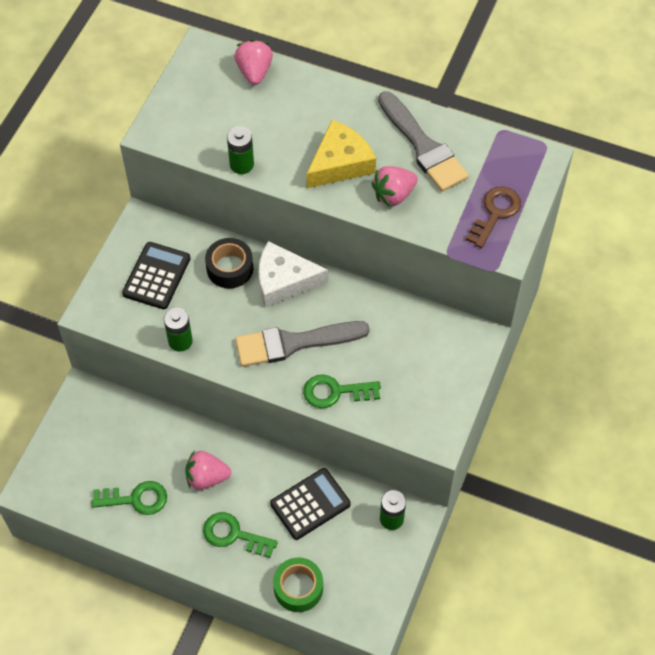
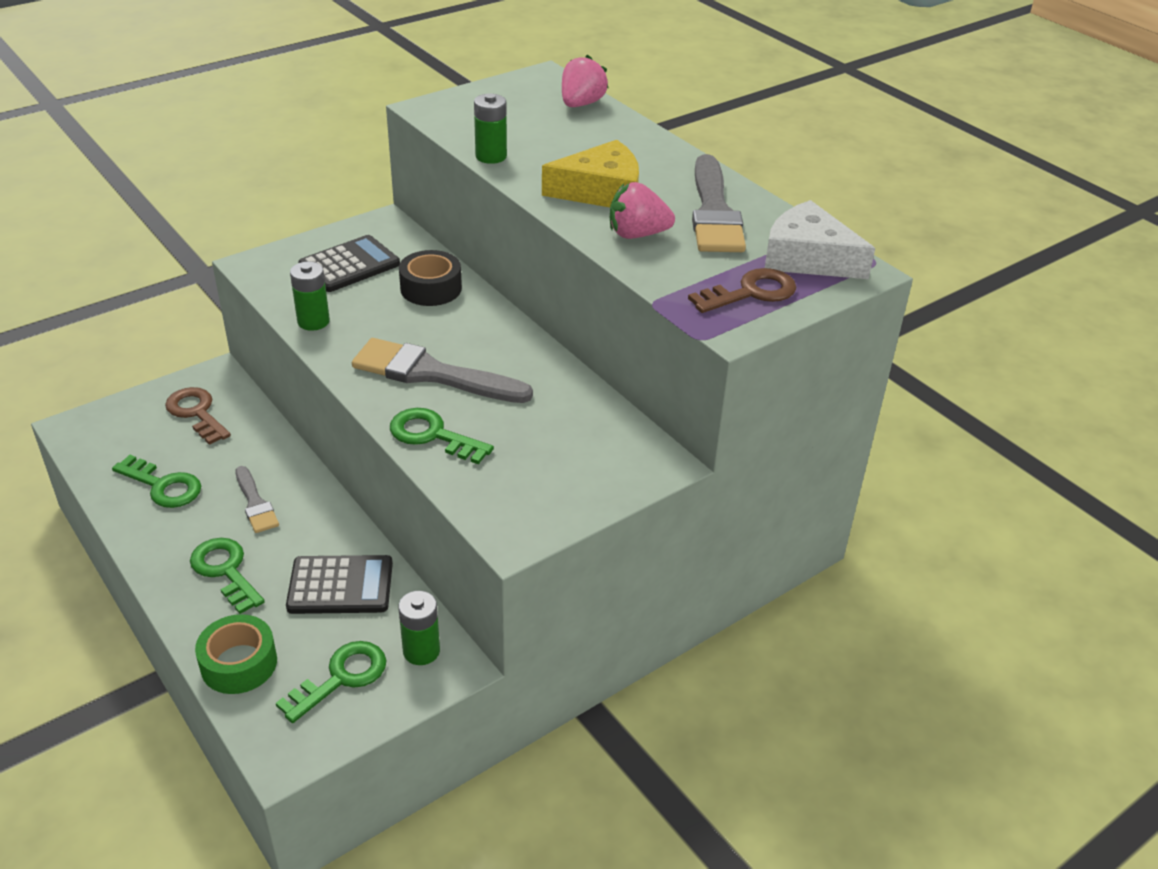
camera: 30 degrees right, 20 degrees down
pink strawberry [185,450,231,490] -> grey brush [235,466,279,533]
white cheese [258,241,328,307] -> white cheese moved to [765,200,875,279]
none -> brown key [165,387,231,445]
none -> green key [276,641,386,723]

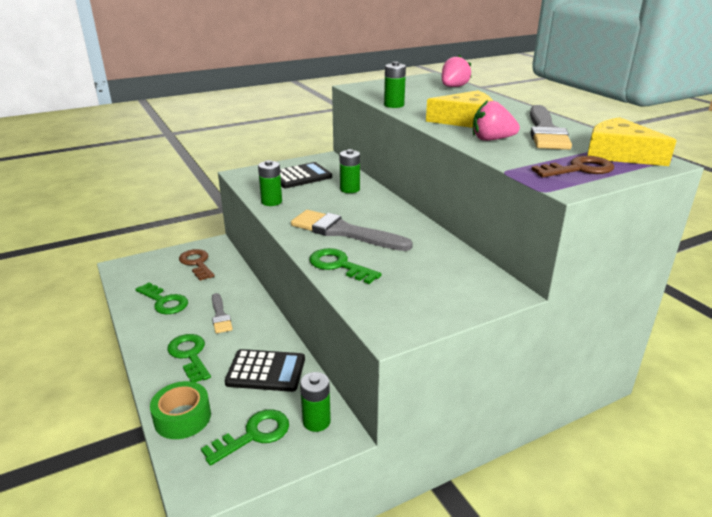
camera: 10 degrees right, 10 degrees down
black tape [399,250,462,306] -> green battery [340,149,360,193]
white cheese [765,200,875,279] -> yellow cheese [587,117,677,166]

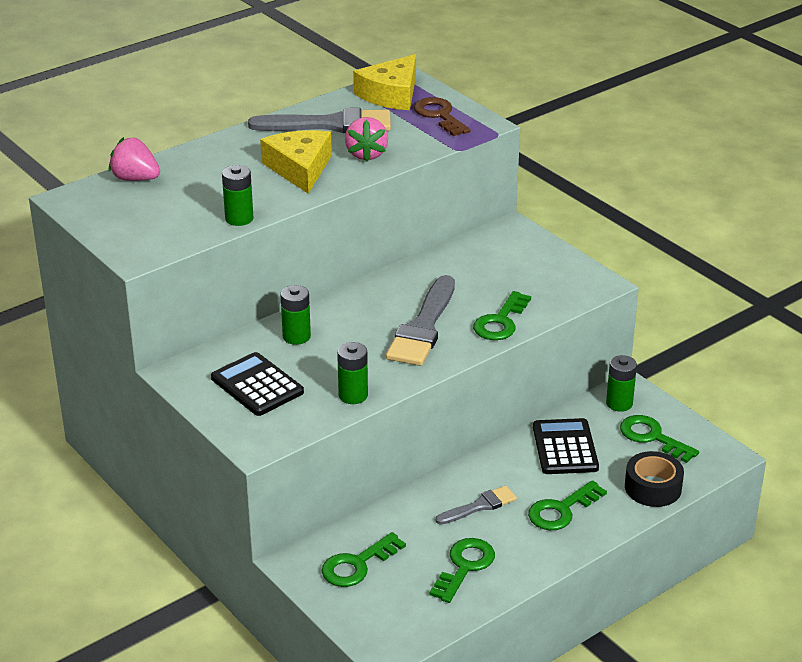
camera: 100 degrees left, 5 degrees up
green tape [150,381,211,439] -> black tape [625,451,684,507]
brown key [179,249,214,281] -> green key [322,532,406,587]

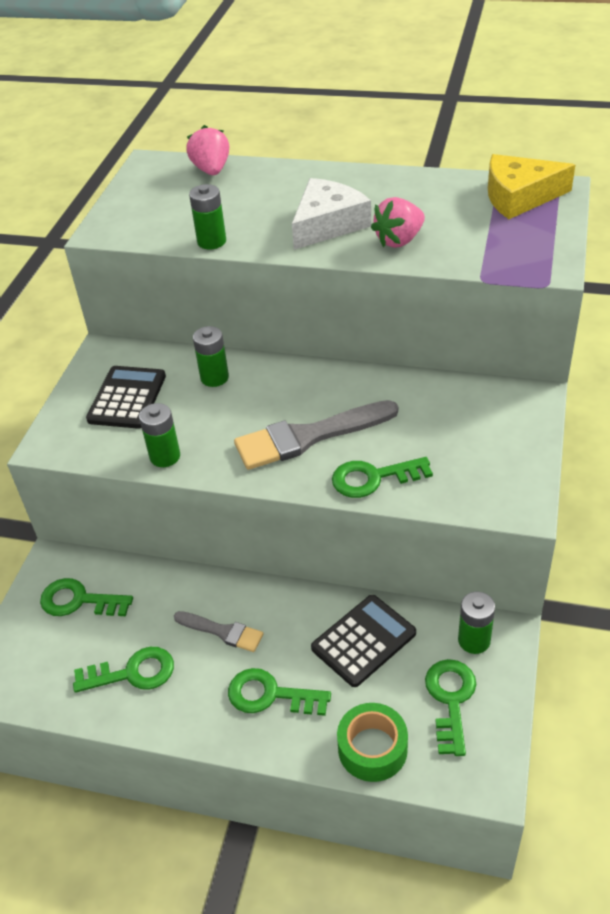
camera: 55 degrees right, 10 degrees up
grey brush [248,108,391,133] -> none
yellow cheese [260,130,332,194] -> white cheese [292,178,371,250]
brown key [414,97,471,136] -> none
black tape [625,451,684,507] -> green tape [337,703,408,782]

